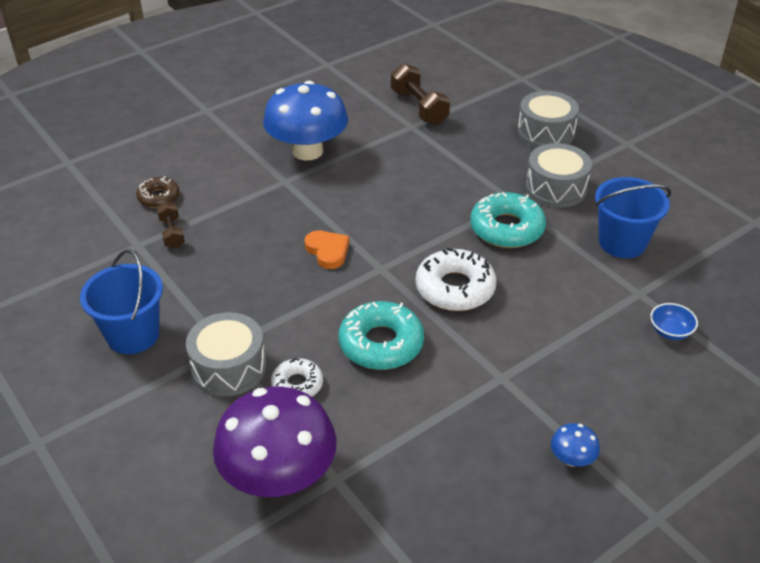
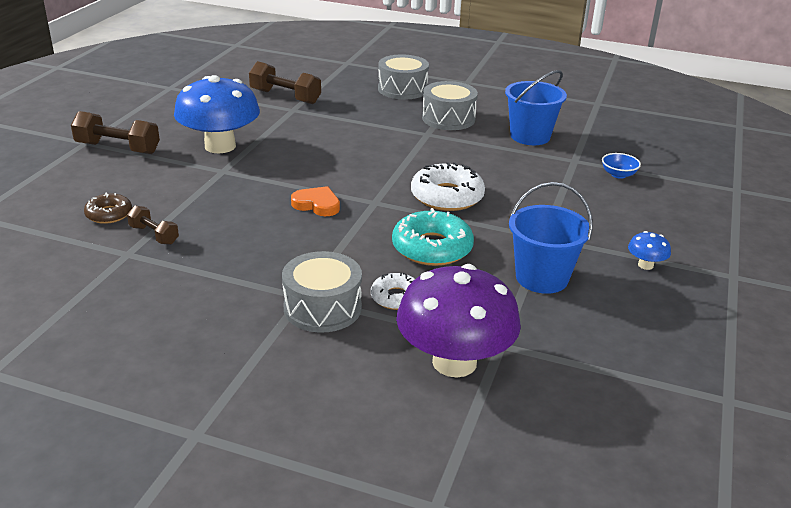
camera: 35 degrees left, 10 degrees down
blue bucket [80,249,163,354] -> blue bucket moved to [509,182,593,294]
turquoise donut [470,192,546,248] -> none
none -> brown dumbbell [71,111,160,154]

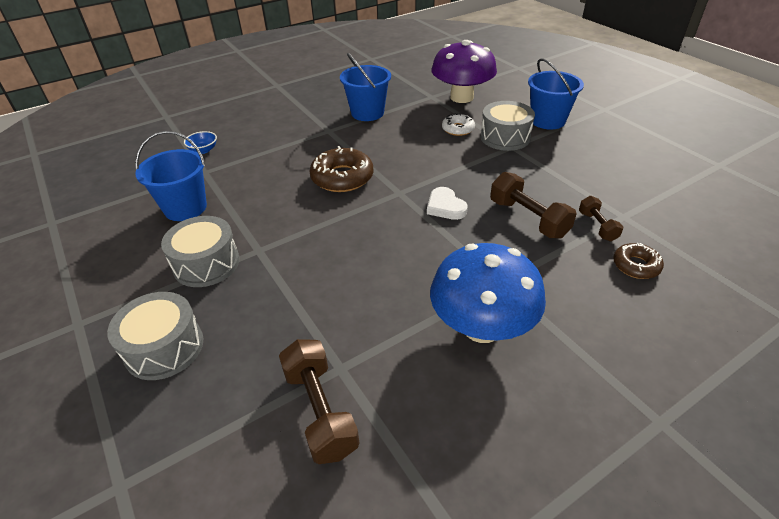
camera: 140 degrees left, 10 degrees up
brown dumbbell [71,111,160,154] -> brown dumbbell moved to [490,172,577,239]
orange heart [291,186,340,216] -> white heart [427,187,468,220]
turquoise donut [392,208,474,266] -> none
white donut [411,162,485,211] -> brown donut [310,146,373,192]
blue mushroom [628,231,671,270] -> none
none -> blue bucket [528,58,584,129]

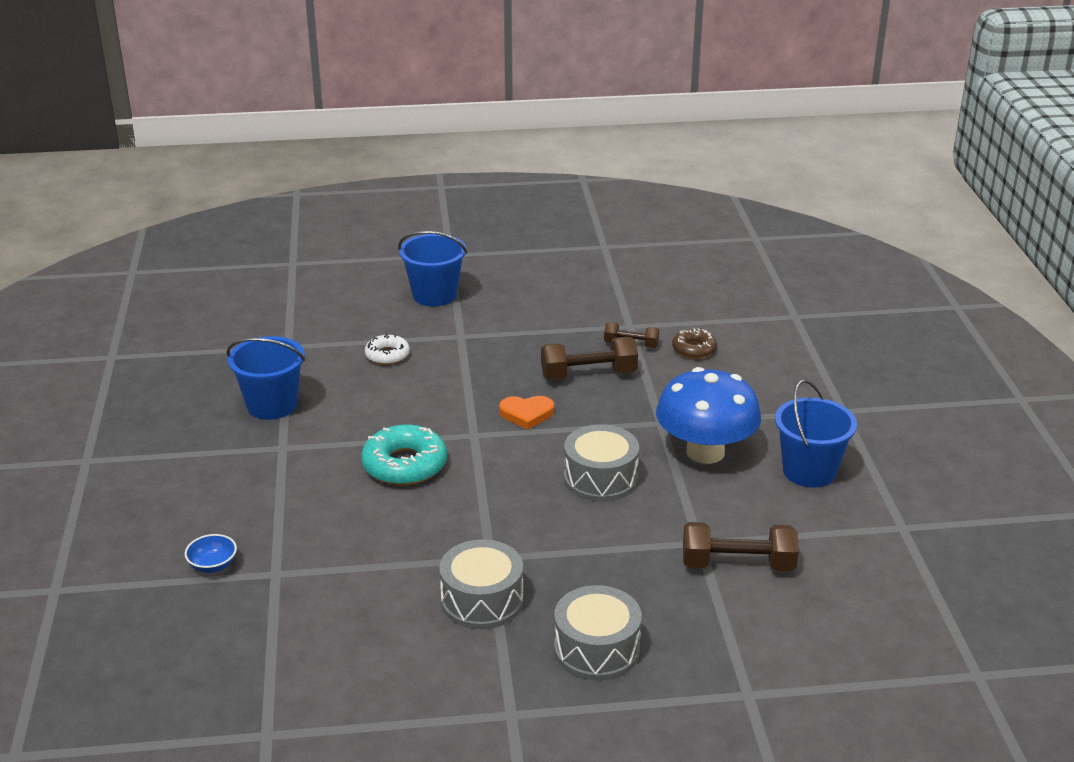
camera: 65 degrees left, 10 degrees down
blue bucket [135,131,207,221] -> blue bucket moved to [775,379,857,488]
brown donut [310,146,373,192] -> turquoise donut [361,424,447,485]
white heart [427,187,468,220] -> orange heart [499,396,554,430]
purple mushroom [432,40,497,103] -> none
grey drum [480,101,535,151] -> grey drum moved to [564,424,639,502]

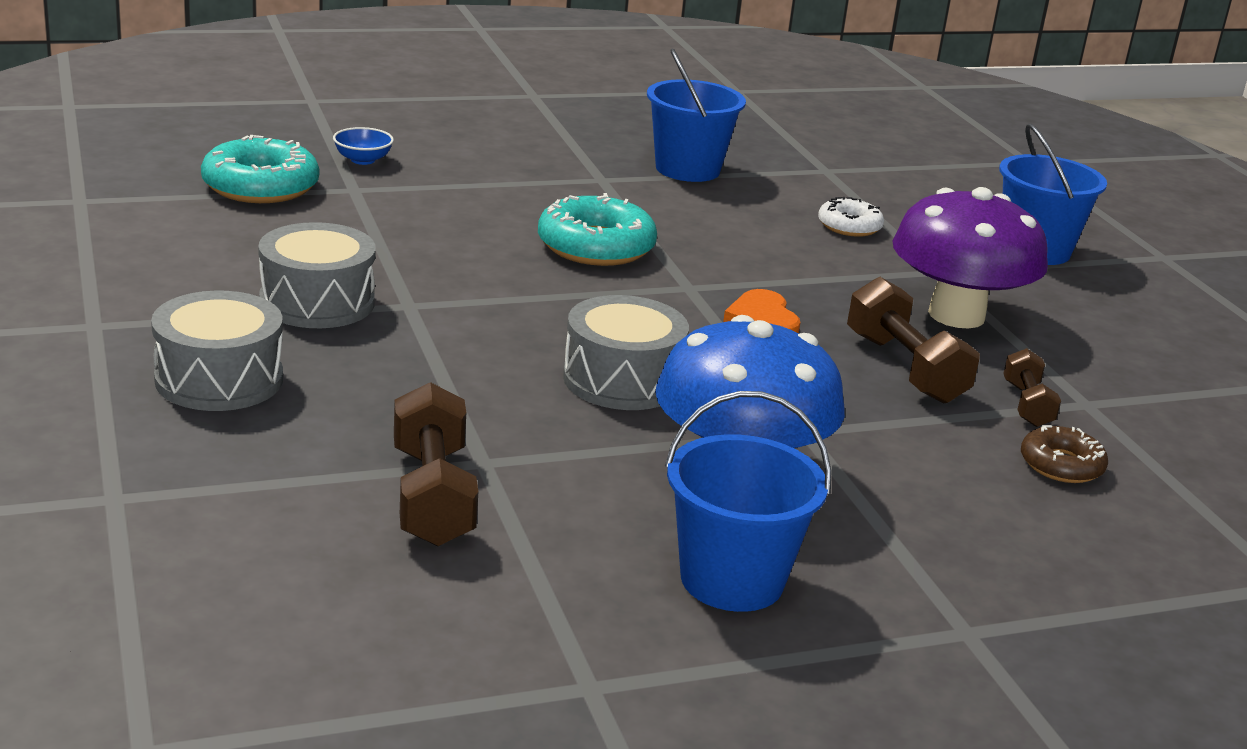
camera: 75 degrees right, 5 degrees down
none -> turquoise donut [201,135,319,203]
none -> purple mushroom [892,187,1048,328]

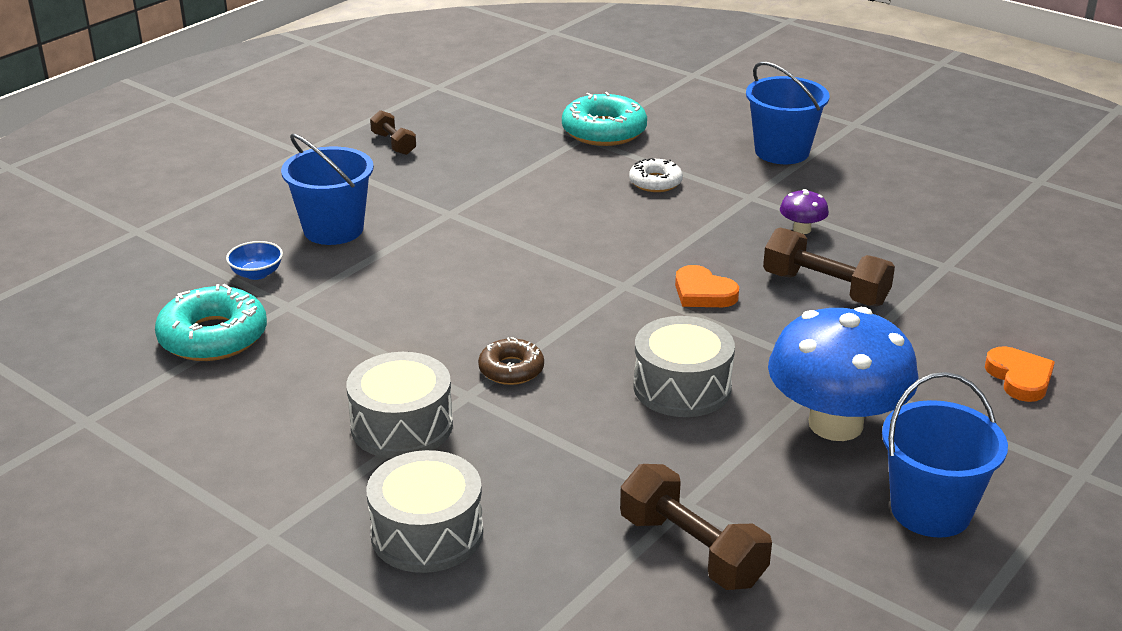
camera: 30 degrees left, 5 degrees up
turquoise donut [538,193,657,266] -> turquoise donut moved to [562,92,647,146]
blue bucket [647,48,746,182] -> blue bucket moved to [281,133,374,245]
purple mushroom [892,187,1048,328] -> purple mushroom [780,189,829,234], size x0.41
brown dumbbell [1003,348,1061,427] -> brown dumbbell moved to [370,110,416,155]
brown donut [1021,425,1108,483] -> brown donut moved to [478,337,544,385]
none -> orange heart [985,346,1055,402]

